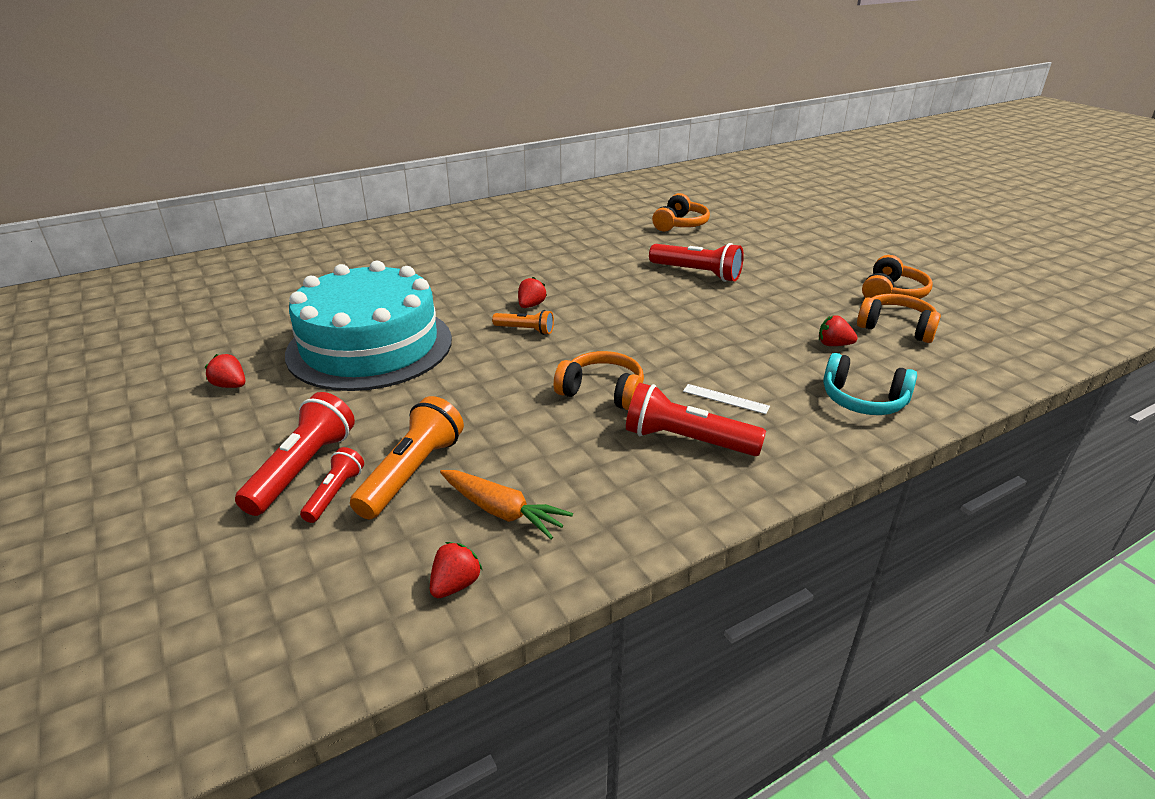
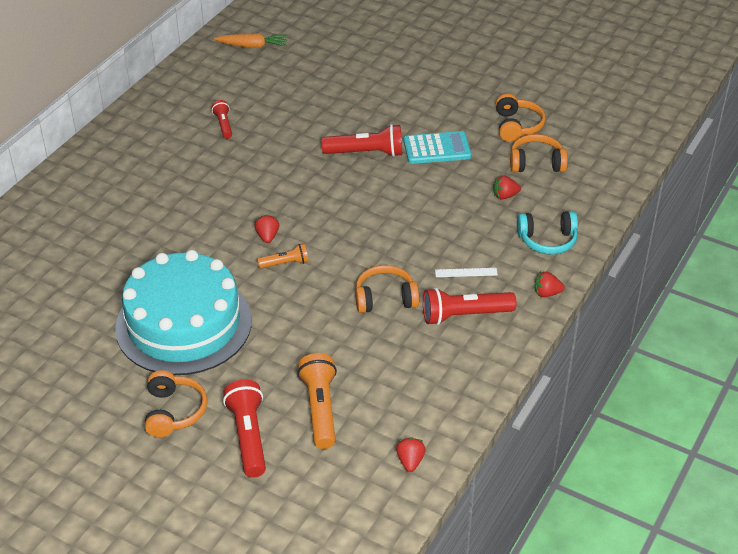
camera: 30 degrees left, 10 degrees up
red strawberry [205,354,246,388] -> red strawberry moved to [534,272,565,297]
red flashlight [300,447,364,523] -> red flashlight moved to [212,100,232,139]
orange carrot [440,470,573,540] -> orange carrot moved to [214,33,288,48]
orange headphones [652,193,710,232] -> orange headphones moved to [145,370,207,437]
none -> turquoise calculator [404,131,472,164]

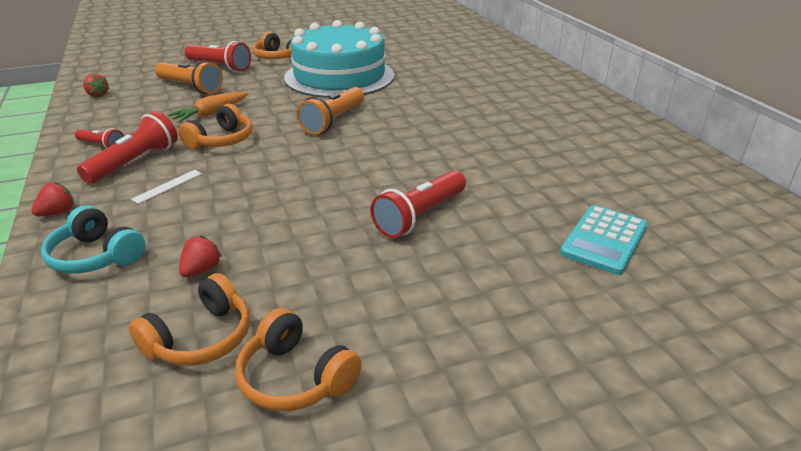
camera: 130 degrees right, 10 degrees down
red flashlight [212,100,232,139] -> red flashlight moved to [75,128,124,148]
orange carrot [214,33,288,48] -> orange carrot moved to [167,92,249,122]
red strawberry [255,214,279,243] -> none
orange flashlight [257,243,309,268] -> orange flashlight [297,87,364,135], size x1.75
turquoise calculator [404,131,472,164] -> turquoise calculator moved to [560,205,648,275]
turquoise headphones [517,211,578,255] -> turquoise headphones turned 90 degrees counterclockwise [41,205,145,274]

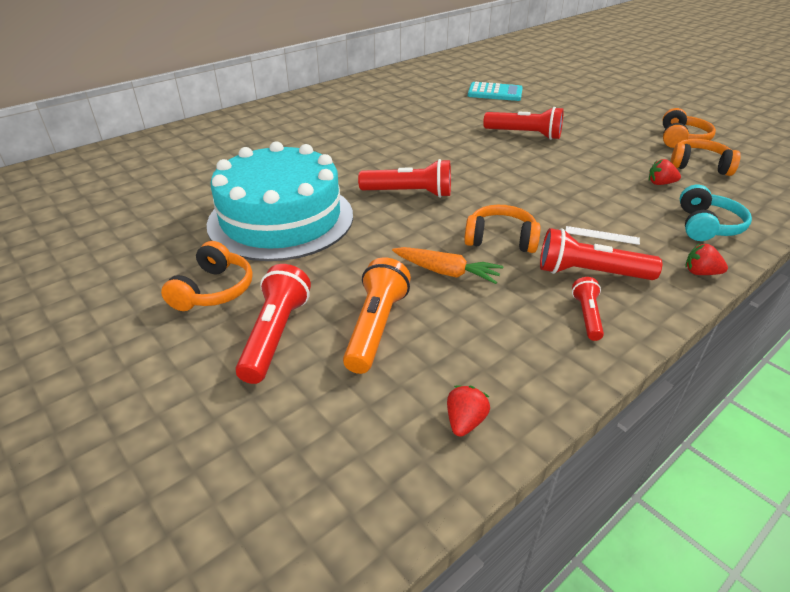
camera: 110 degrees left, 5 degrees up
orange flashlight [297,87,364,135] -> red flashlight [358,159,451,198]

